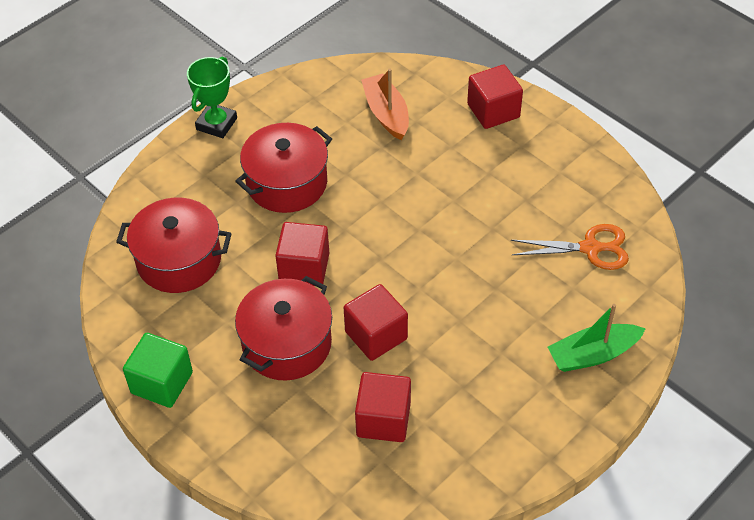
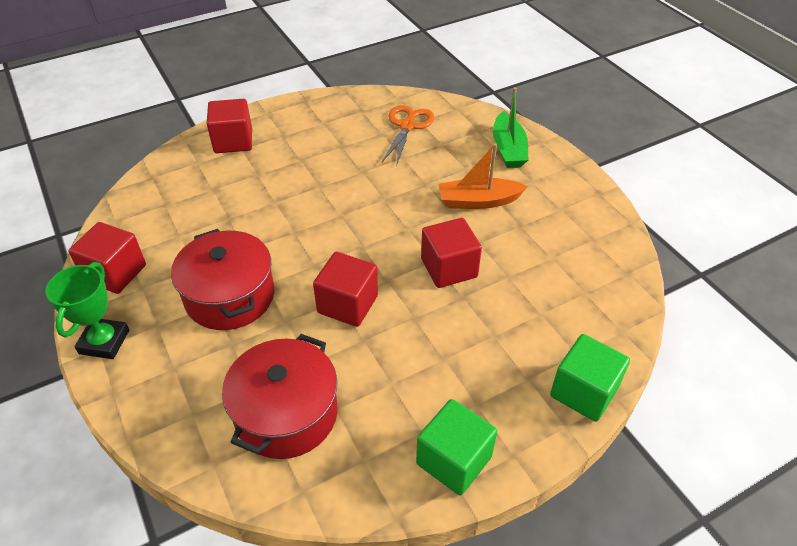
camera: 75 degrees left, 5 degrees down
green trophy [187,57,237,138] -> green trophy turned 60 degrees clockwise [45,262,129,359]
red pot [235,276,332,380] -> none
red cube [355,372,411,442] -> red cube moved to [68,222,146,294]
orange boat [361,69,409,140] -> orange boat moved to [439,143,528,209]
none -> green cube [550,334,630,422]

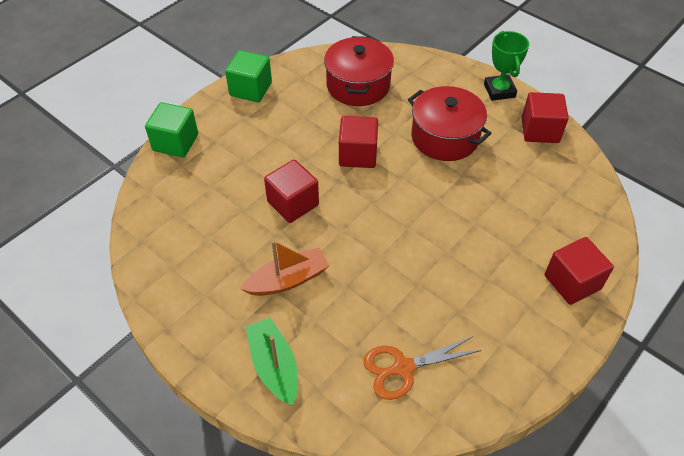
camera: 160 degrees right, 5 degrees up
orange scissors [382,105,434,166] -> orange scissors turned 75 degrees clockwise [364,336,482,400]

